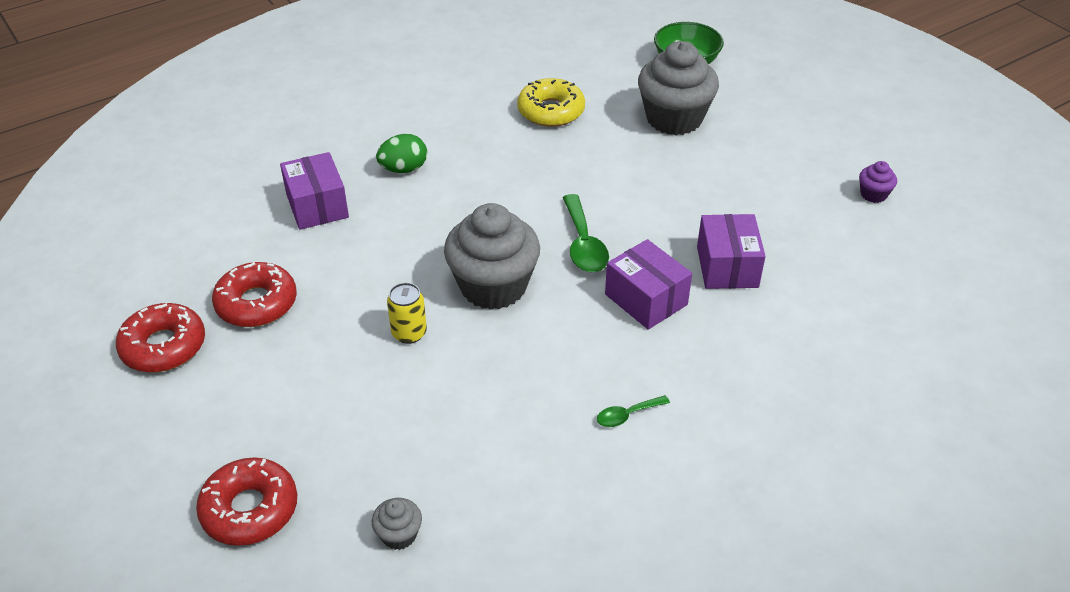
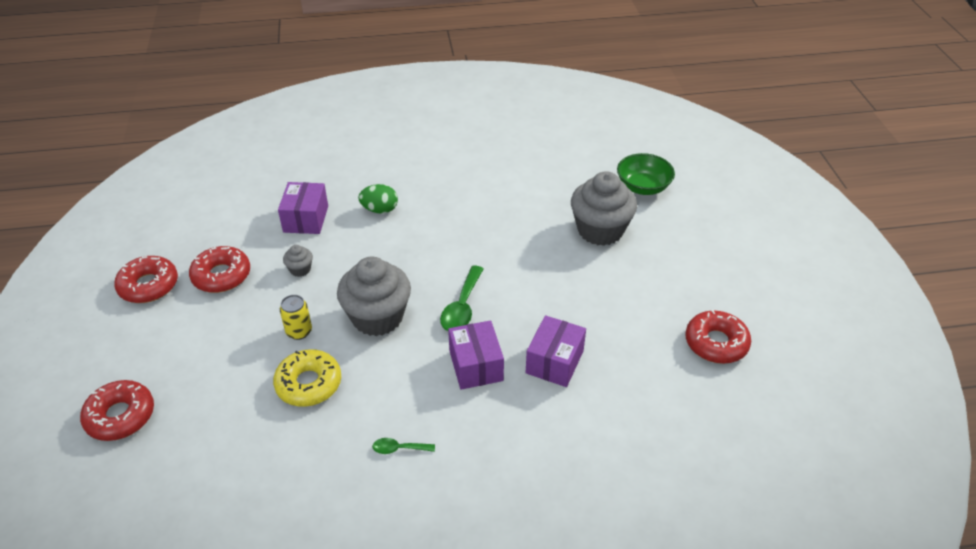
camera: 25 degrees right, 0 degrees up
grey cupcake [372,498,422,550] -> grey cupcake moved to [283,245,313,277]
yellow donut [517,78,585,127] -> yellow donut moved to [273,349,341,407]
purple cupcake [859,161,897,203] -> red donut [685,310,751,364]

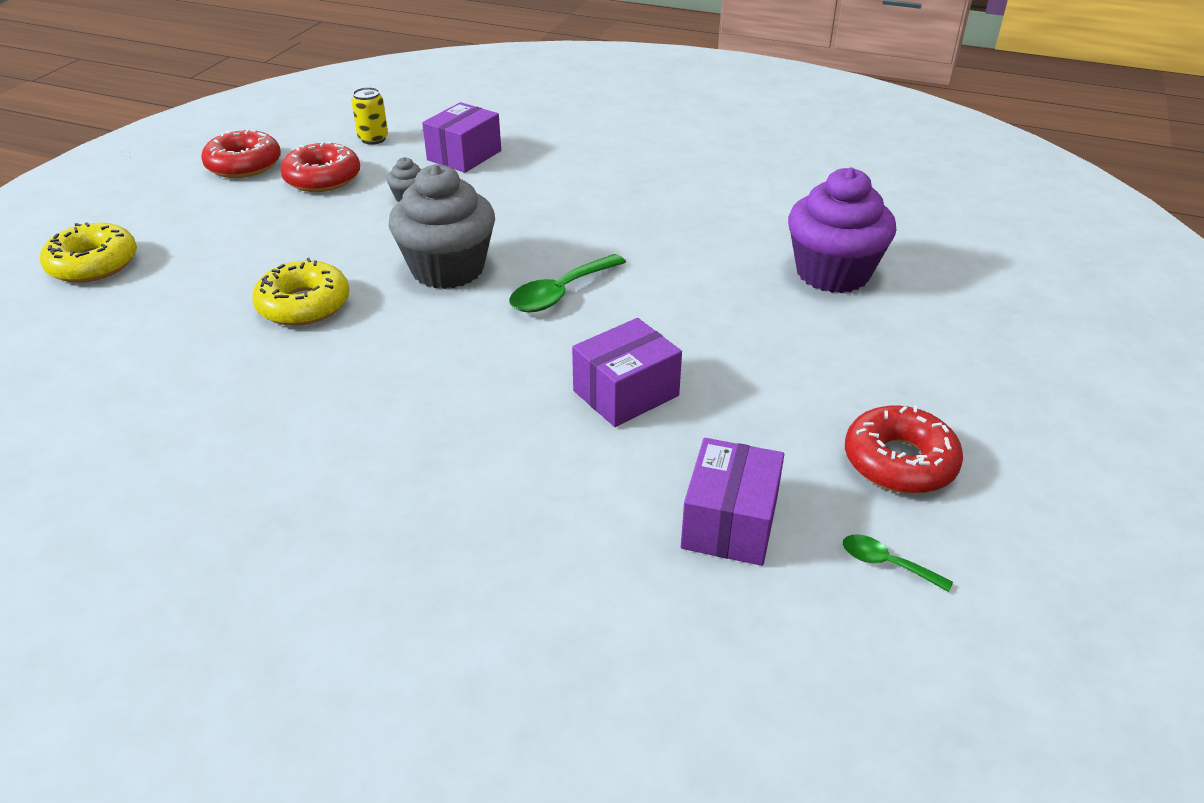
camera: 30 degrees right, 5 degrees down
red donut [80,380,154,441] -> yellow donut [40,222,137,283]
yellow can [280,295,312,340] -> yellow can moved to [352,87,388,145]
green egg [358,184,398,214] -> none
green spoon [372,438,435,454] -> green spoon moved to [843,534,953,592]
purple box [448,320,504,390] -> purple box moved to [681,438,784,566]
grey cupcake [571,171,637,246] -> purple cupcake [788,167,896,293]
green bowl [617,153,675,195] -> none

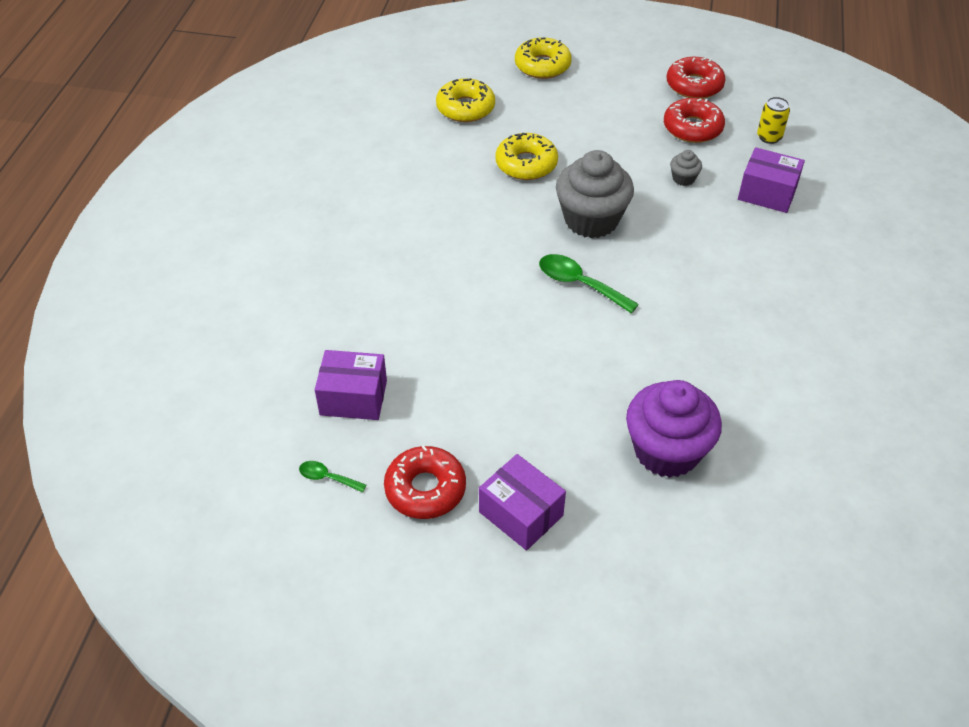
camera: 80 degrees right, 10 degrees up
purple box [572,318,682,427] -> purple box moved to [479,454,566,550]
green spoon [843,534,953,592] -> green spoon turned 90 degrees counterclockwise [299,461,366,493]
none -> yellow donut [436,78,495,122]

